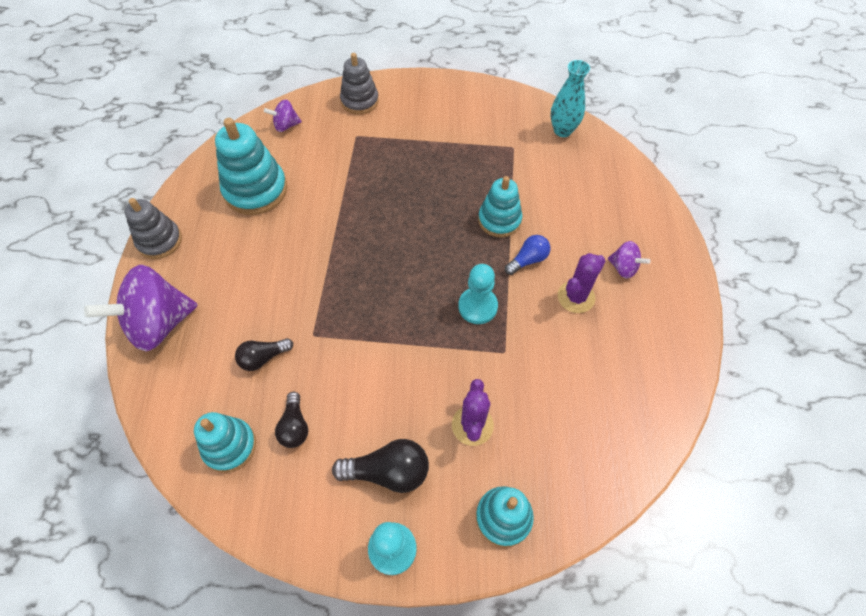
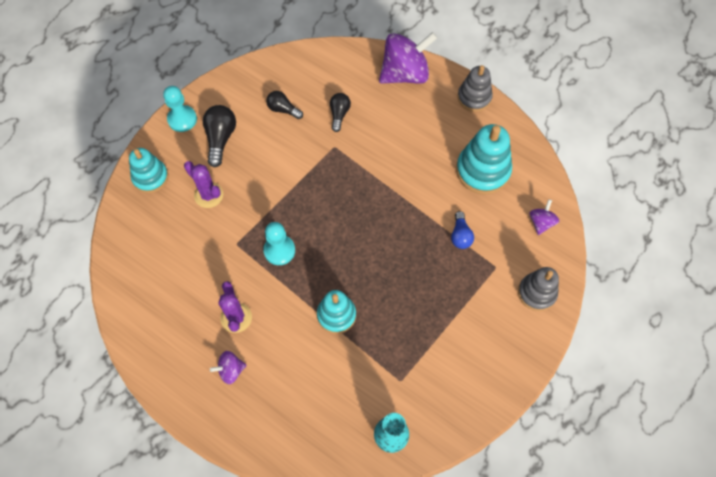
camera: 125 degrees right, 5 degrees up
purple spinning top [84,265,198,351] -> purple spinning top turned 60 degrees clockwise [379,32,437,84]
turquoise stacking toy [194,412,256,473] -> none
black light bulb [332,439,429,493] -> black light bulb turned 150 degrees clockwise [203,105,236,167]
blue light bulb [505,235,550,275] -> blue light bulb moved to [451,211,474,249]

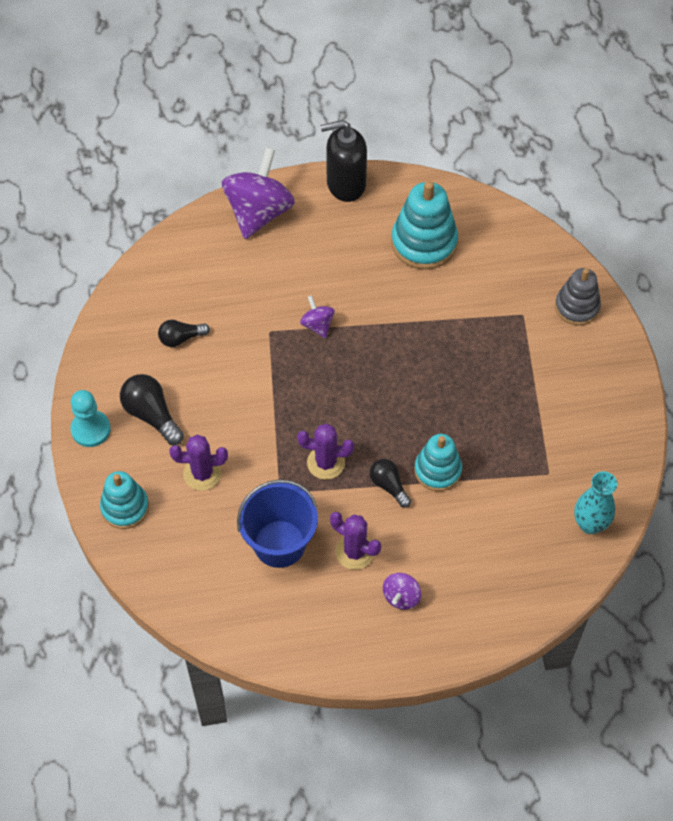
camera: 45 degrees left, 5 degrees down
turquoise pawn [263,222,295,265] -> purple cactus [297,423,354,480]
black light bulb [330,93,351,132] -> black light bulb moved to [370,459,411,508]
blue light bulb [451,211,474,249] -> none
grey stacking toy [457,65,493,112] -> black soap dispenser [320,120,367,202]
purple spinning top [530,199,559,235] -> purple spinning top moved to [300,295,335,338]
none -> blue bucket [237,479,318,568]

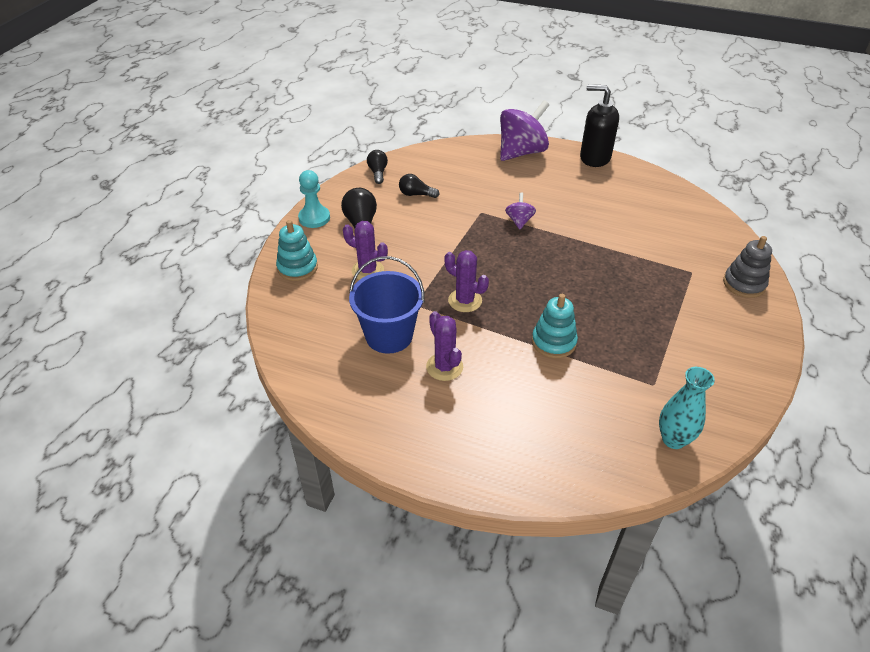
camera: 30 degrees right, 15 degrees down
black light bulb [370,459,411,508] -> black light bulb moved to [367,150,388,184]
purple spinning top [383,573,421,610] -> none
turquoise stacking toy [391,181,458,270] -> none

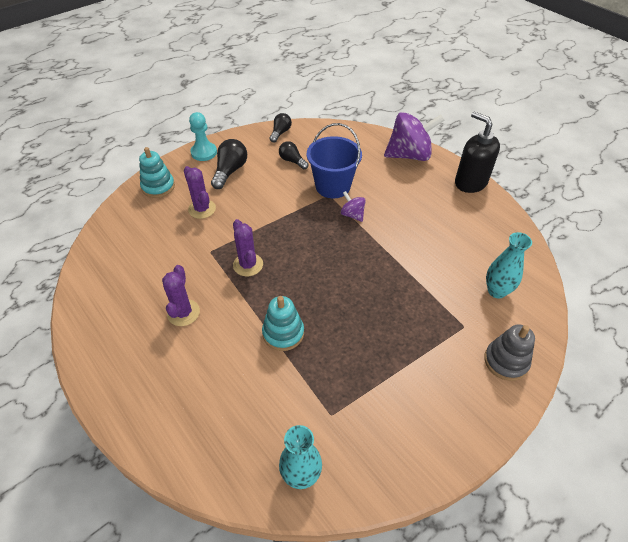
camera: 30 degrees right, 5 degrees up
blue bucket [349,256,425,354] -> blue bucket moved to [307,123,362,198]
purple spinning top [505,193,536,230] -> purple spinning top turned 75 degrees counterclockwise [341,191,366,222]
none -> turquoise vase [486,232,532,299]

